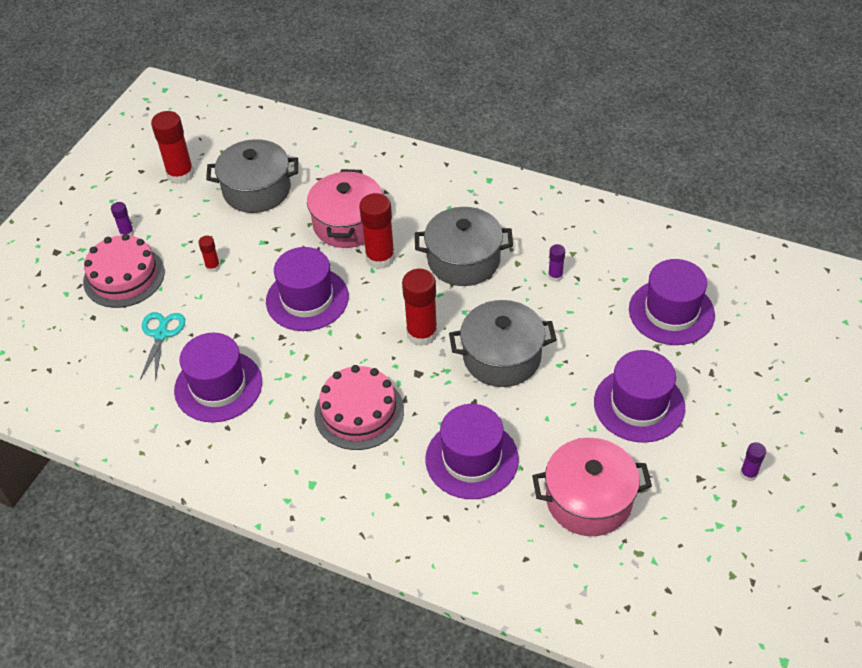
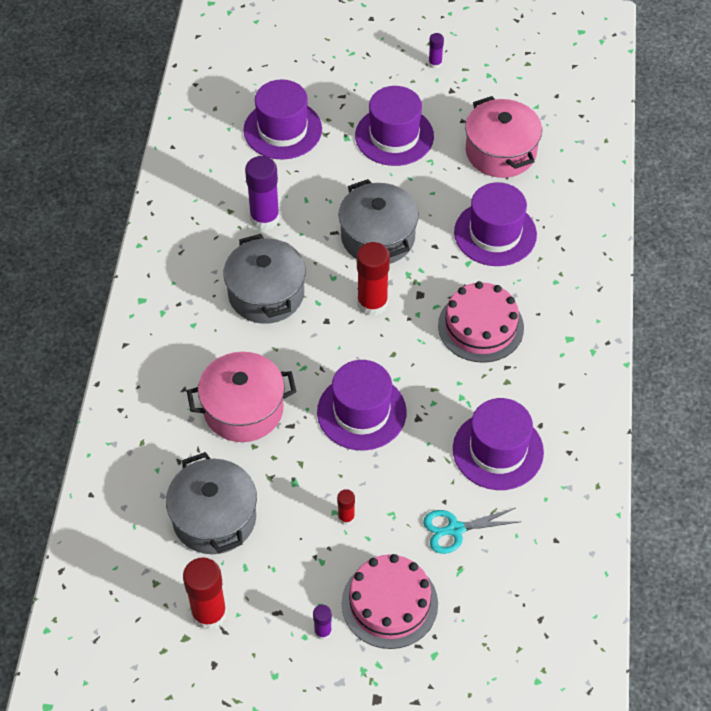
camera: 110 degrees left, 5 degrees up
red glue stick [359,193,395,269] -> none
purple glue stick [548,244,565,282] -> purple glue stick [245,156,280,230], size x2.01

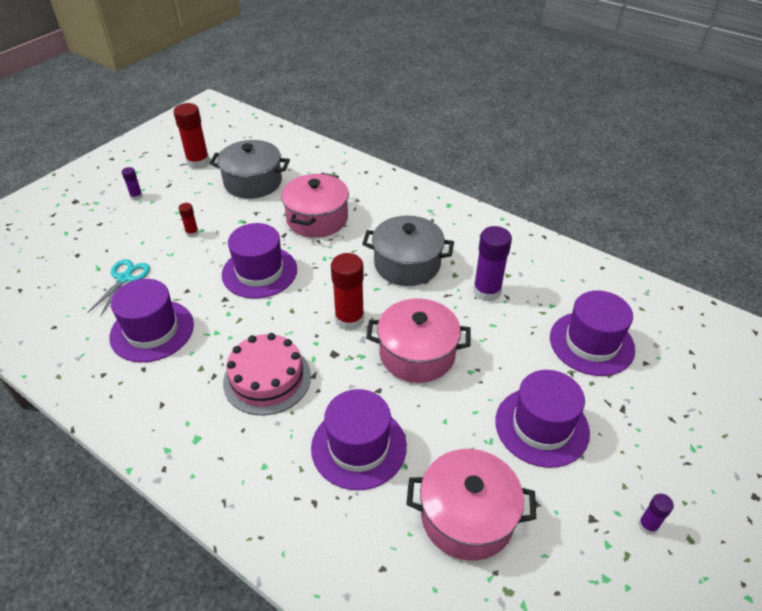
camera: 120 degrees right, 10 degrees down
grey pot [338,179,419,264] -> pink pot [366,299,471,383]
pink cake [342,554,438,649] -> none

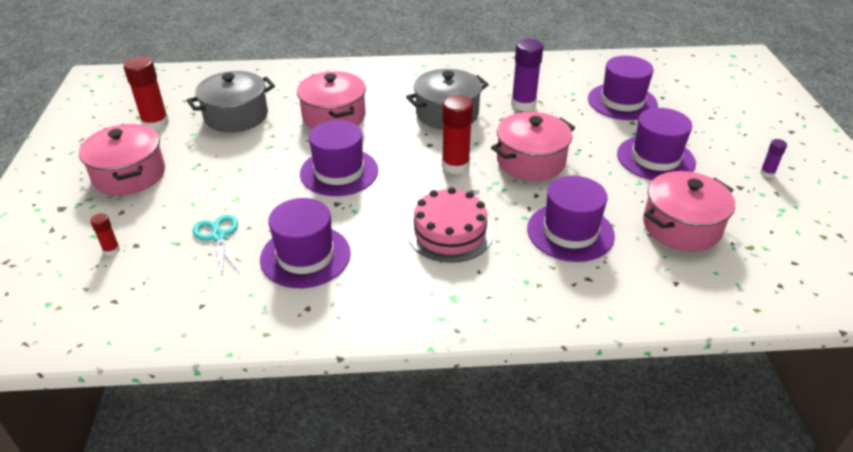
camera: 40 degrees left, 5 degrees down
purple glue stick [122,167,143,200] -> pink pot [79,124,165,195]
red glue stick [179,203,199,237] -> red glue stick moved to [90,213,120,256]

